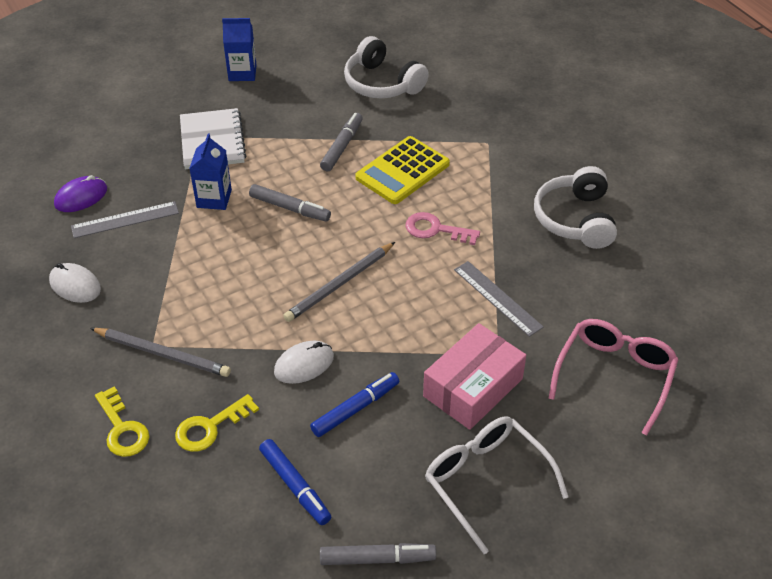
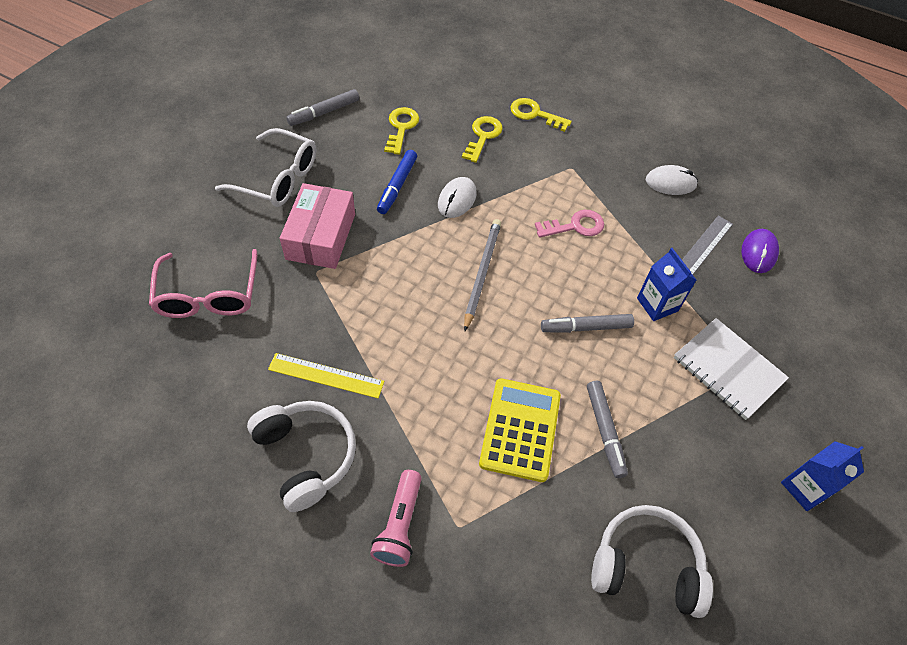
camera: 145 degrees right, 10 degrees up
grey pencil [90,328,231,377] -> none
blue marker [259,439,331,525] -> yellow key [384,107,419,155]
pink key [405,212,480,245] -> pink key moved to [535,210,604,238]
grey ruler [454,261,544,337] -> none
none -> yellow ruler [268,353,384,398]
none -> pink flashlight [370,470,422,567]

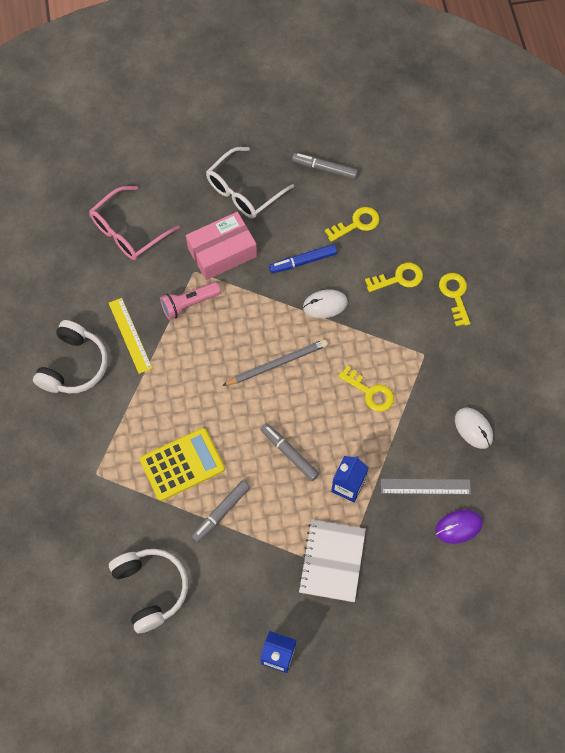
camera: 55 degrees right, 10 degrees up
white glasses [215,128,316,207] -> white glasses turned 60 degrees clockwise [206,147,294,218]
pink flashlight [370,470,422,567] -> pink flashlight moved to [160,282,221,320]
pink key [535,210,604,238] -> yellow key [338,365,394,412]

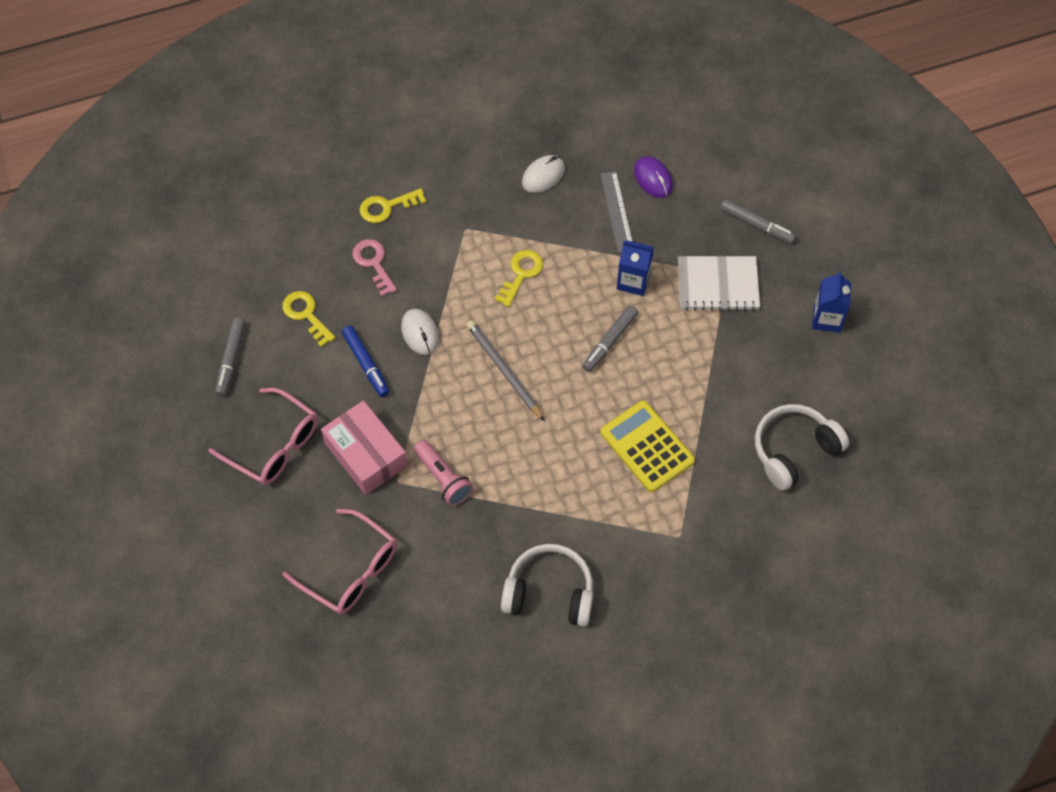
camera: 100 degrees left, 5 degrees down
yellow ruler [109,298,152,374] -> none
grey marker [191,480,250,543] -> grey marker moved to [720,199,796,244]
white glasses [206,147,294,218] -> pink glasses [208,388,318,485]
yellow key [365,263,423,292] -> pink key [352,239,397,296]

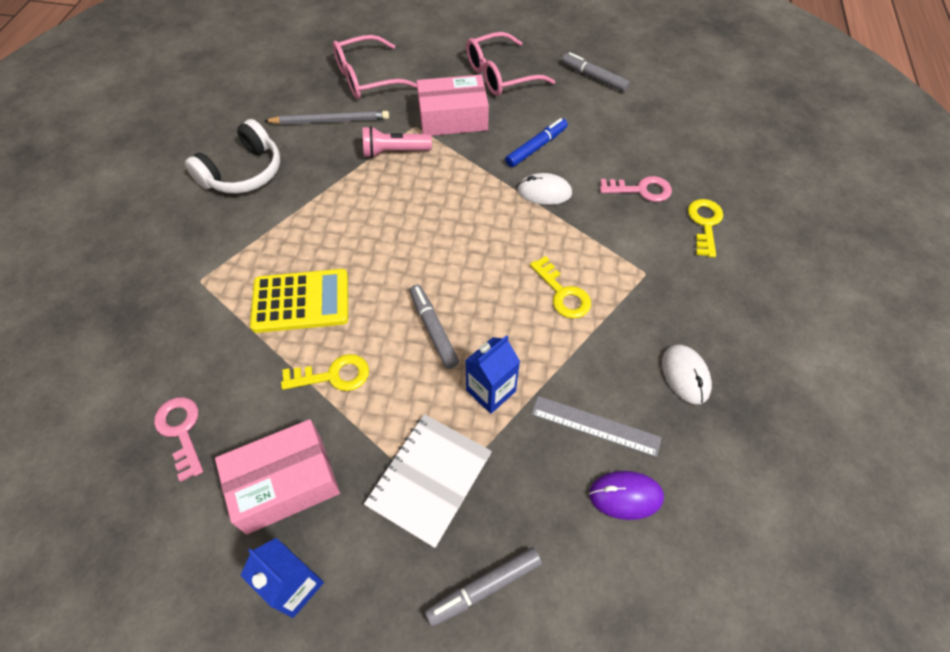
camera: 120 degrees right, 5 degrees down
yellow key [282,291,335,347] -> yellow key moved to [281,354,369,391]
blue marker [342,326,390,397] -> blue marker turned 135 degrees clockwise [505,118,568,167]
grey pencil [467,320,544,421] -> grey pencil moved to [264,111,389,124]
white headphones [755,404,849,491] -> pink key [154,397,204,482]
none -> pink box [215,419,340,535]

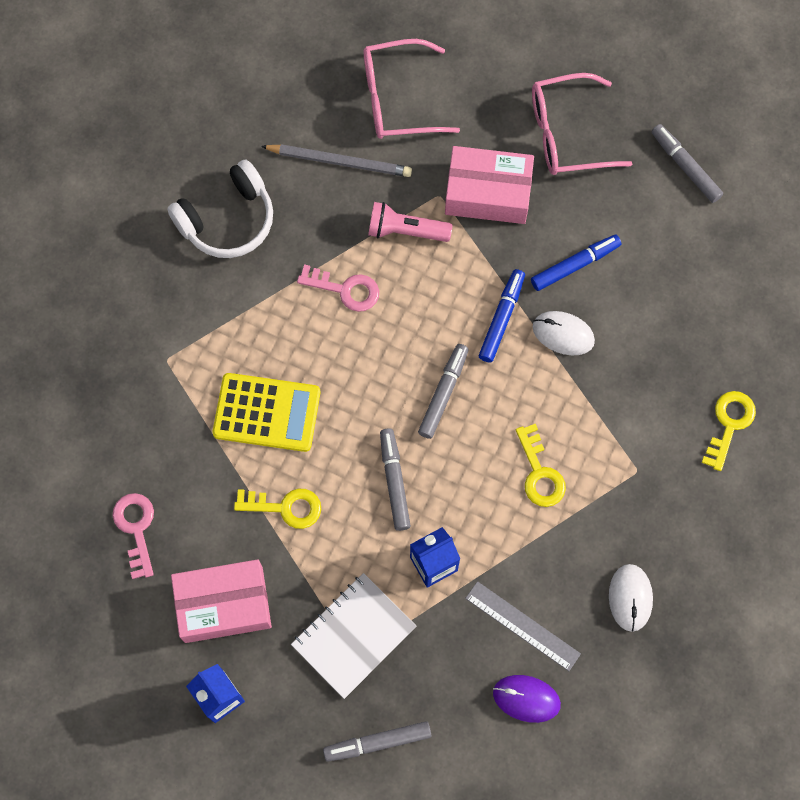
camera: 15 degrees right, 15 degrees up
pink key [600,176,672,202] -> pink key moved to [297,264,379,312]
none -> grey marker [418,344,469,439]
none -> blue marker [479,269,525,362]

